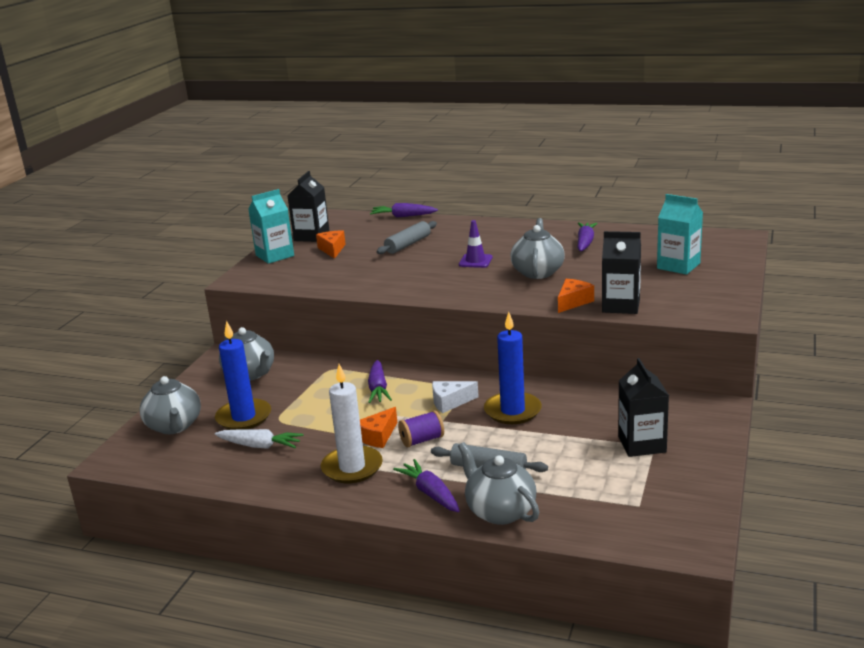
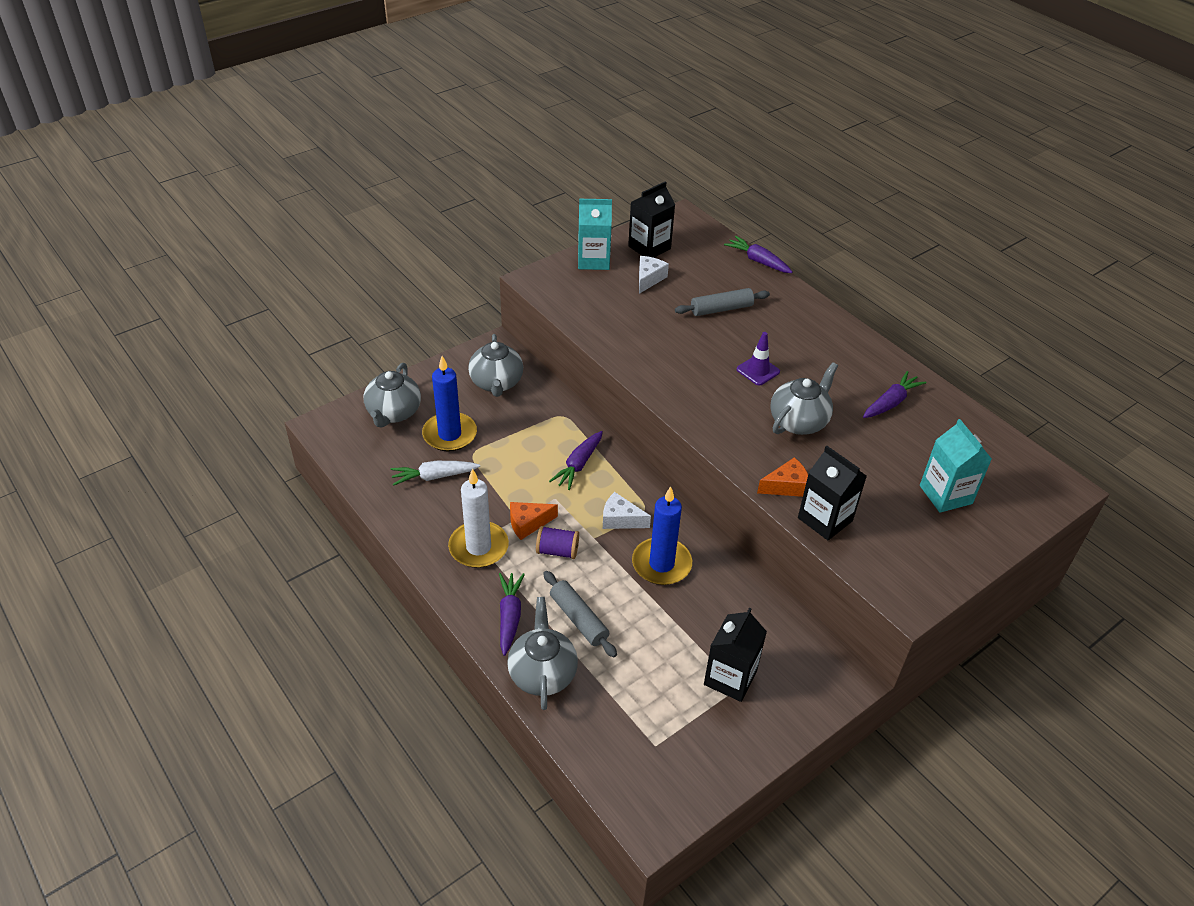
camera: 30 degrees right, 20 degrees up
white carrot [215,429,304,449] -> white carrot turned 120 degrees clockwise [391,461,480,486]
orange cheese [316,231,346,259] -> white cheese [639,256,669,294]

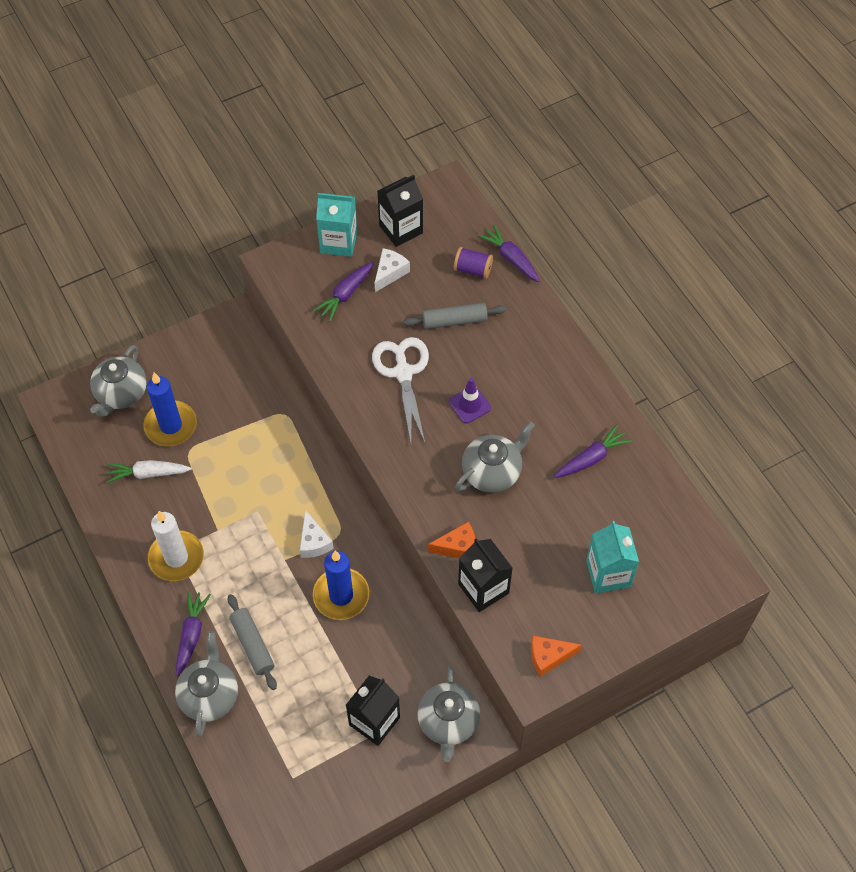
camera: 10 degrees right, 15 degrees up
grey teapot [468,334,523,397] -> grey teapot moved to [417,666,480,762]
orange cheese [510,502,558,540] -> orange cheese moved to [531,636,582,677]
purple spool [536,526,579,559] -> purple spool moved to [454,247,493,279]
purple carrot [549,431,603,490] -> purple carrot moved to [313,262,374,322]
white cheese [603,492,651,529] -> white cheese turned 135 degrees counterclockwise [300,510,334,558]
none -> white scissors [372,337,429,443]

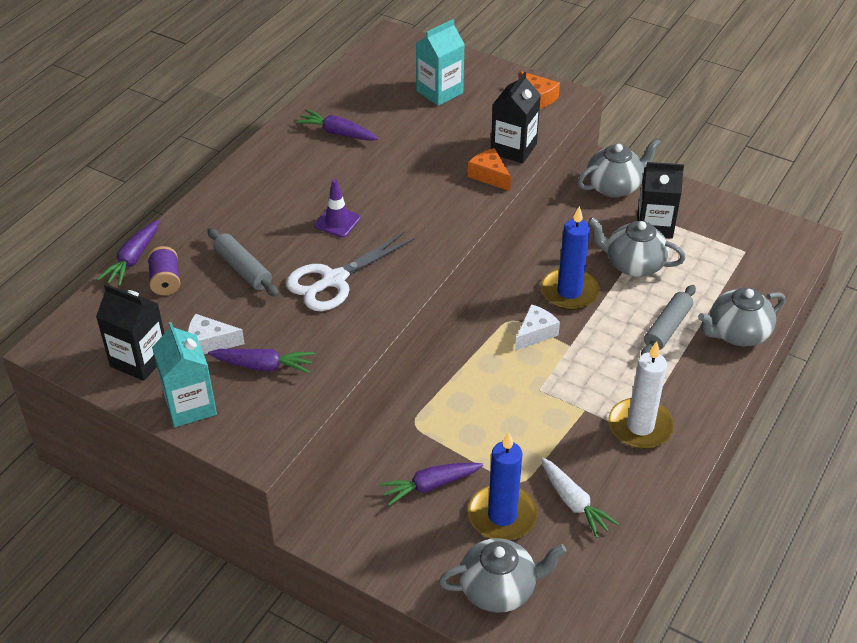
camera: 120 degrees left, 15 degrees down
purple carrot [176,591,211,676] -> purple carrot moved to [379,462,483,506]
grey teapot [455,422,535,493] -> grey teapot moved to [588,217,685,277]

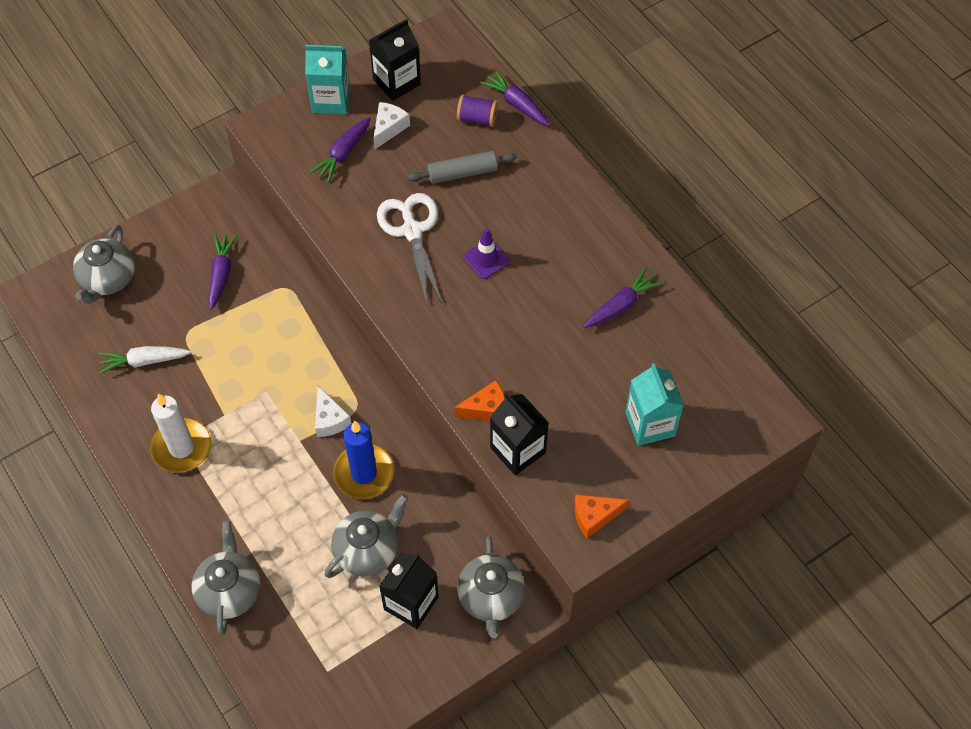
camera: 115 degrees right, 15 degrees up
blue candle [468,432,538,540] -> none
grey rolling pin [641,285,696,355] -> none

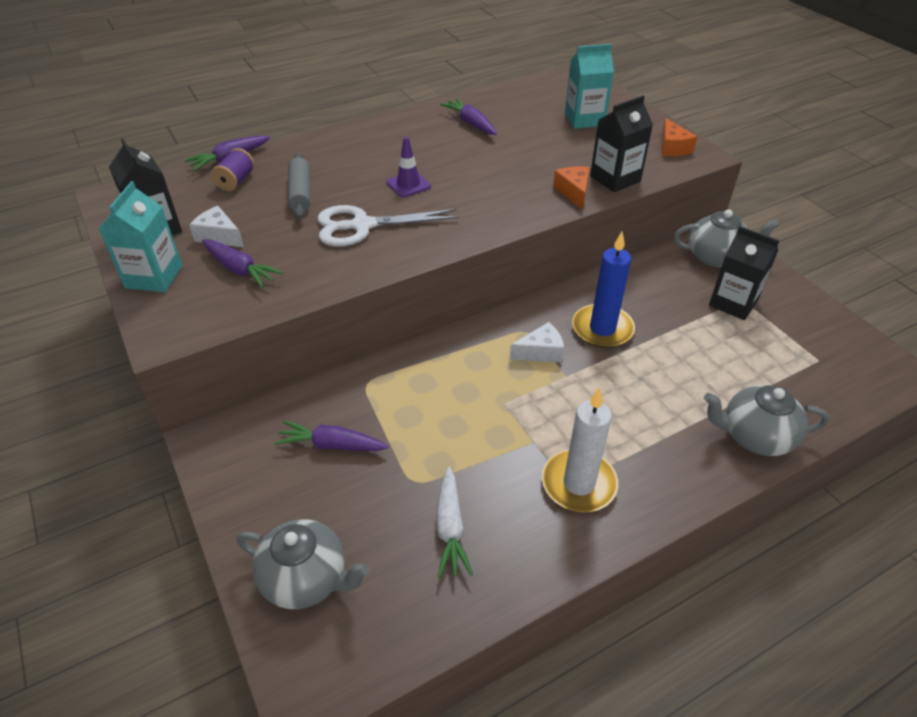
camera: 85 degrees left, 15 degrees down
grey teapot [324,494,408,578] -> none

